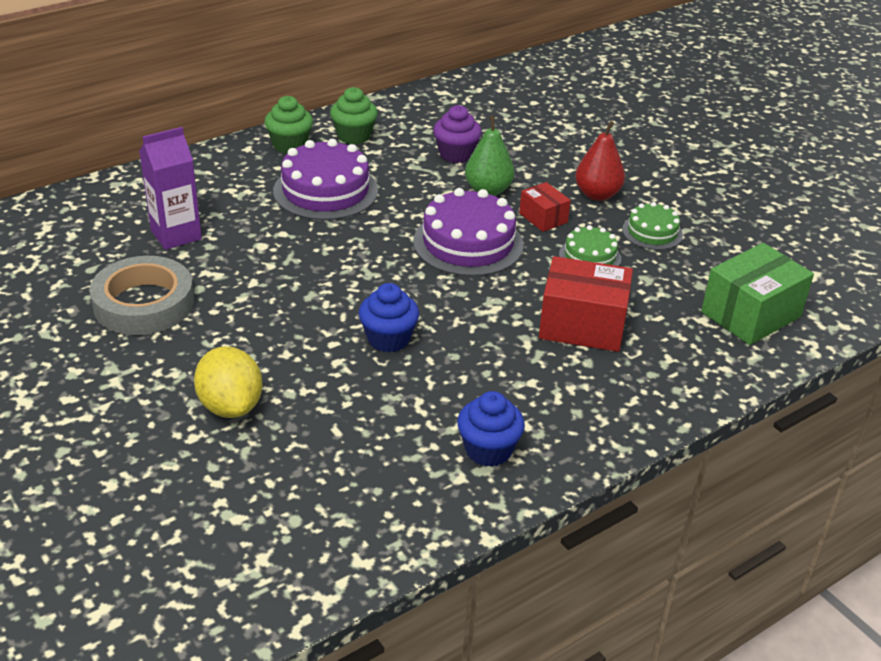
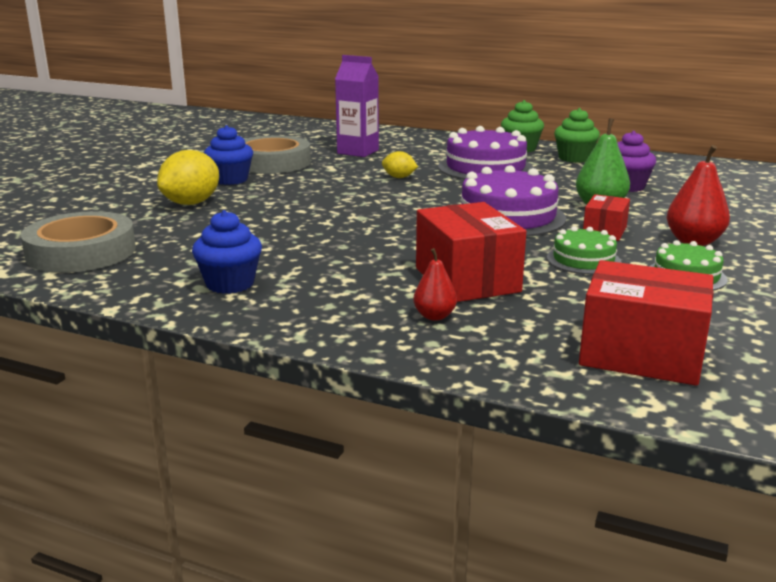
camera: 60 degrees right, 15 degrees down
blue cupcake [359,283,419,353] -> blue cupcake moved to [204,125,253,185]
green box [701,243,814,345] -> red box [579,260,714,386]
none -> grey tape [21,211,136,273]
none -> yellow lemon [382,151,418,178]
none -> red pear [413,248,457,321]

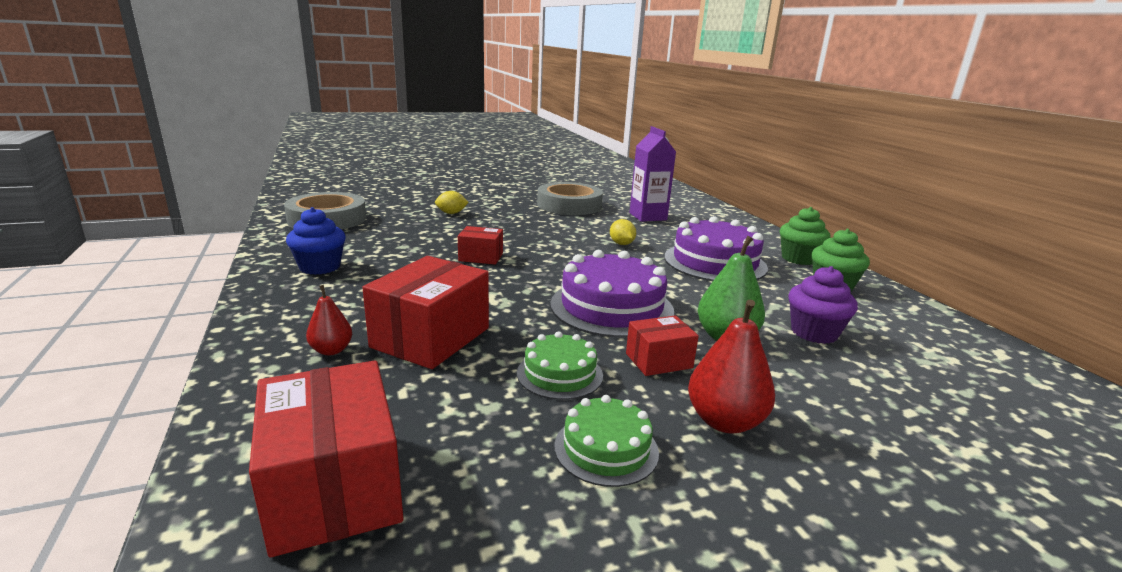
camera: 45 degrees right, 0 degrees up
yellow lemon [157,150,219,205] -> yellow lemon [435,191,469,214], size x0.54
blue cupcake [204,125,253,185] -> none
none -> red box [458,226,503,265]

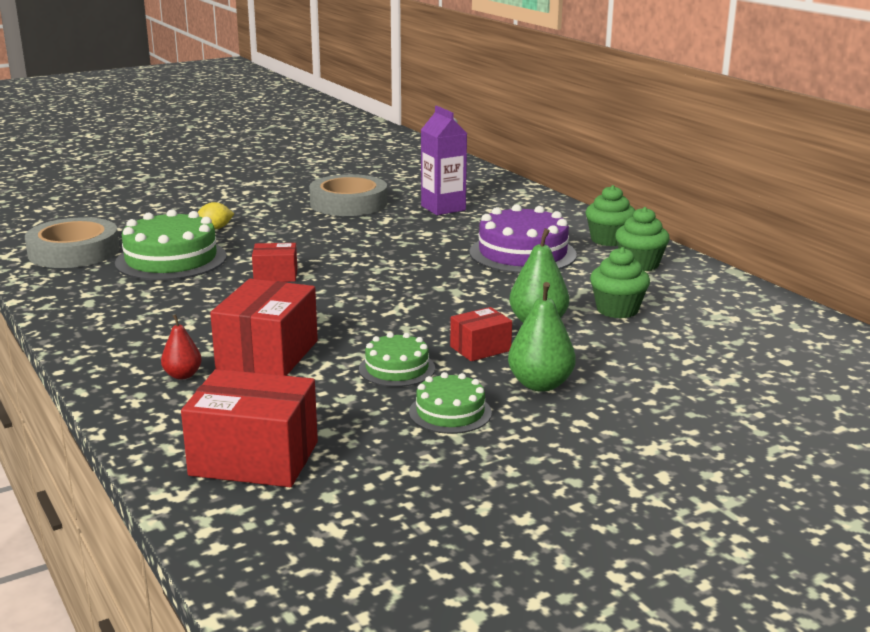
camera: 10 degrees left, 0 degrees up
red box [249,360,404,557] -> red box turned 45 degrees counterclockwise [181,369,318,487]
blue cupcake [286,207,346,275] -> none
purple cake [550,250,674,338] -> none
yellow lemon [610,219,636,245] -> none
red pear [688,299,775,434] -> green pear [508,282,576,392]
purple cupcake [788,266,858,344] -> green cupcake [590,247,650,319]
none -> green cake [115,209,227,281]

